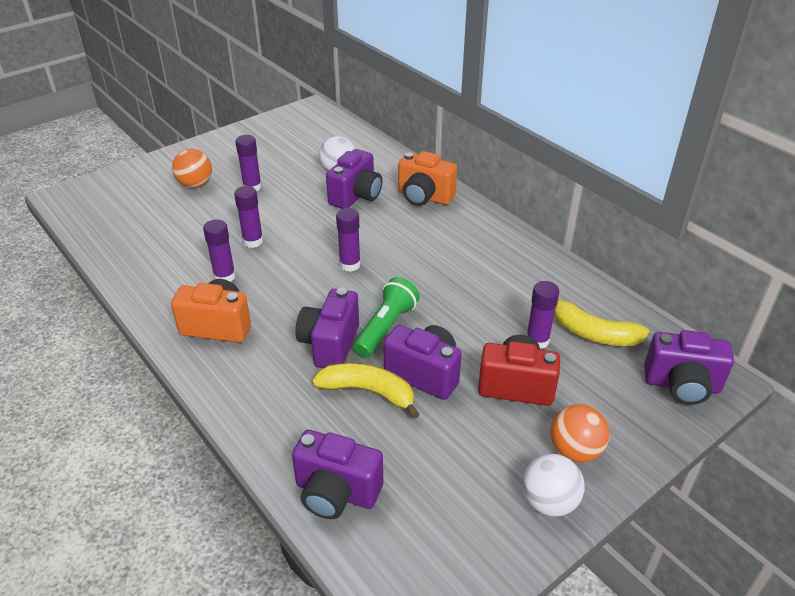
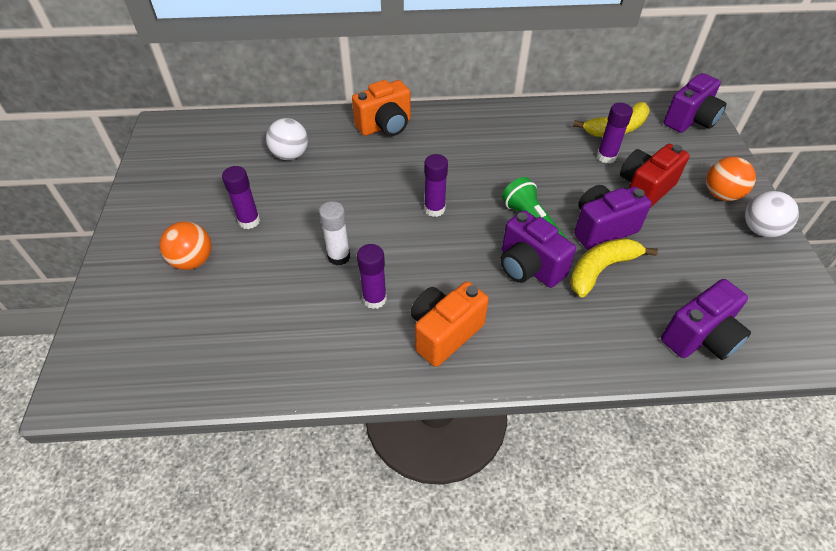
camera: 55 degrees left, 10 degrees up
purple glue stick [234,186,263,248] -> white glue stick [319,201,350,265]
purple camera [326,149,382,209] -> none

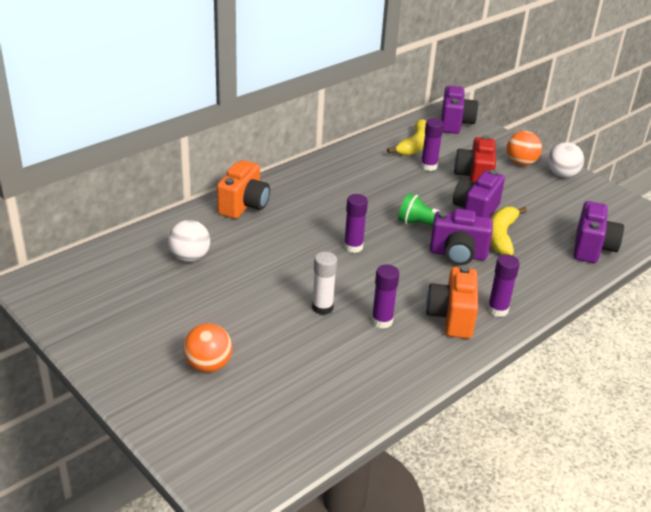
camera: 40 degrees left, 15 degrees down
purple glue stick [222,166,260,229] -> purple glue stick moved to [487,255,520,317]

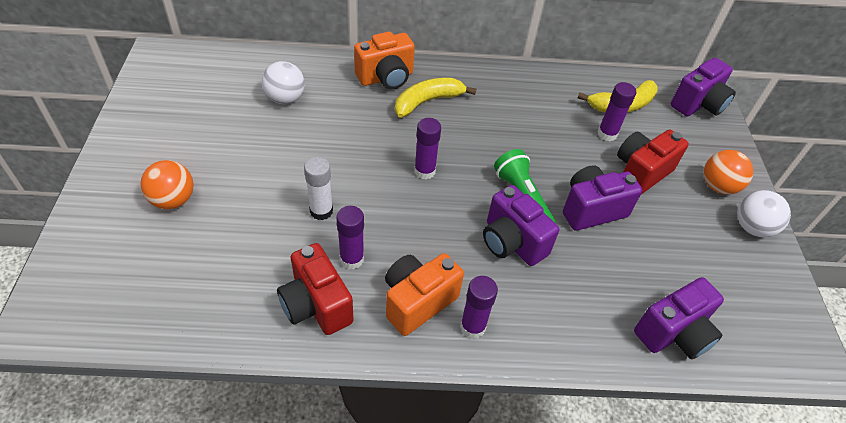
camera: 40 degrees right, 15 degrees up
yellow banana [490,207,527,255] -> yellow banana moved to [395,78,476,117]
none -> red camera [277,243,354,335]

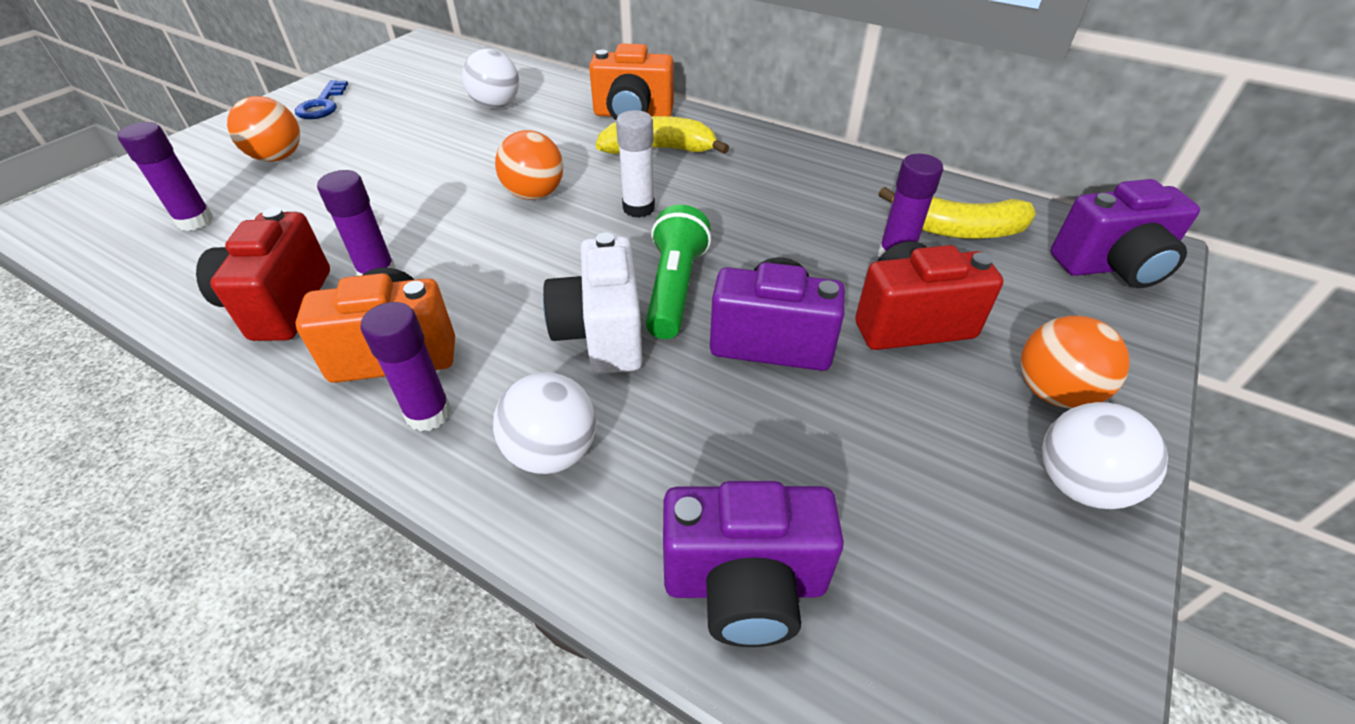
camera: 35 degrees right, 5 degrees down
white glue stick [304,157,333,220] -> white glue stick moved to [616,110,655,218]
purple glue stick [414,118,441,179] -> purple glue stick moved to [117,122,214,231]
purple camera [483,185,559,266] -> white camera [543,233,643,374]
none -> blue key [295,80,348,119]
none -> white ball [493,372,596,474]
none -> orange ball [495,130,564,200]

